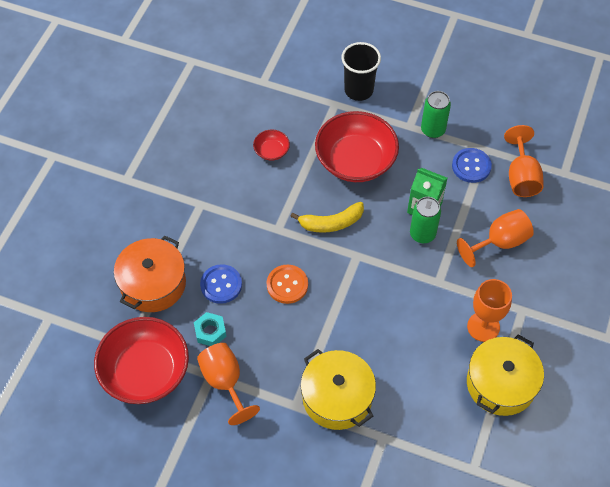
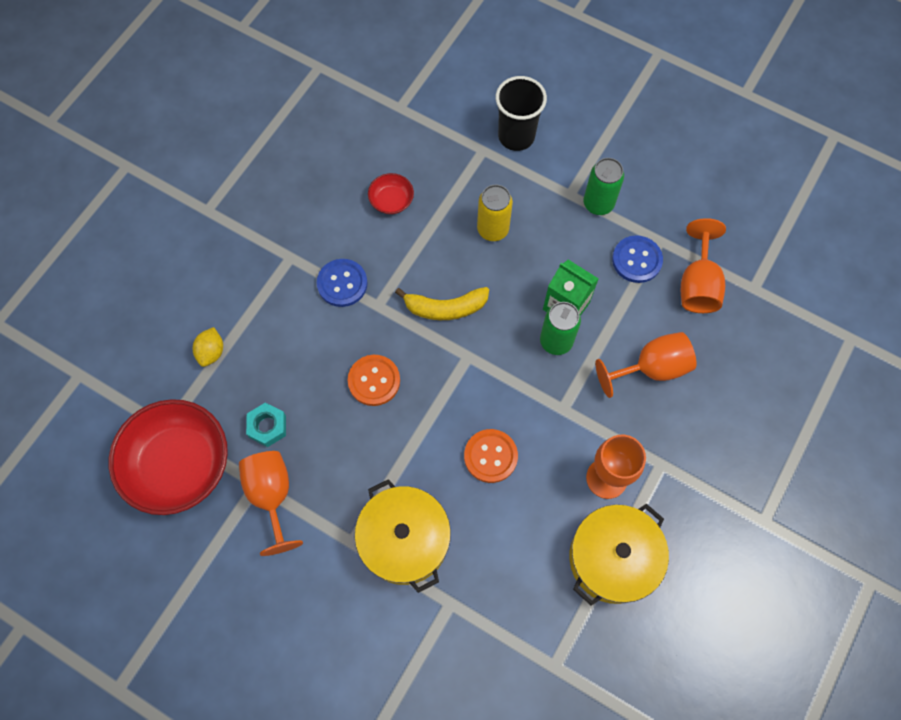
camera: 10 degrees right, 10 degrees up
orange pot [114,236,186,312] -> yellow lemon [193,327,223,367]
blue button [200,264,242,304] -> blue button moved to [317,259,368,307]
red bowl [315,111,399,182] -> yellow can [477,185,513,241]
none -> orange button [464,429,518,483]

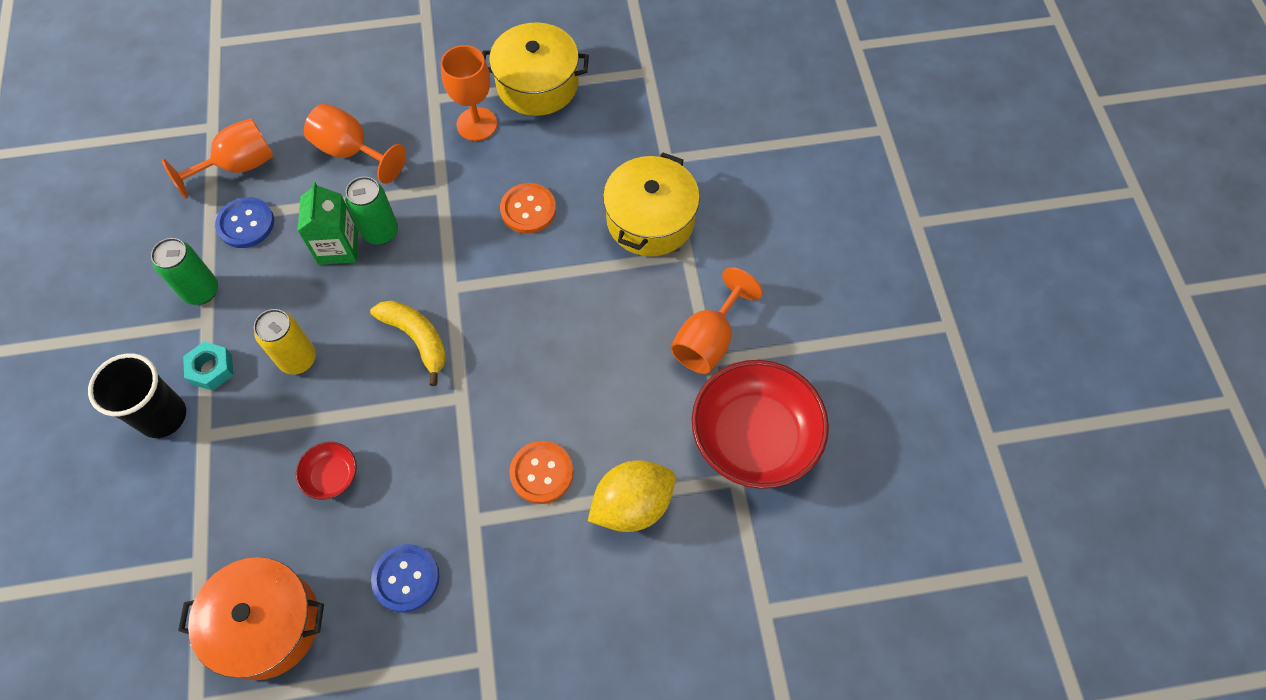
camera: 130 degrees left, 5 degrees down
yellow lemon [193,327,223,367] -> yellow lemon [588,460,675,532], size x1.83
turquoise nut [246,403,286,447] -> turquoise nut moved to [183,342,233,391]
blue button [317,259,368,307] -> blue button moved to [371,544,439,612]
orange button [348,355,400,406] -> orange button moved to [509,441,573,504]
none -> orange pot [178,557,324,680]

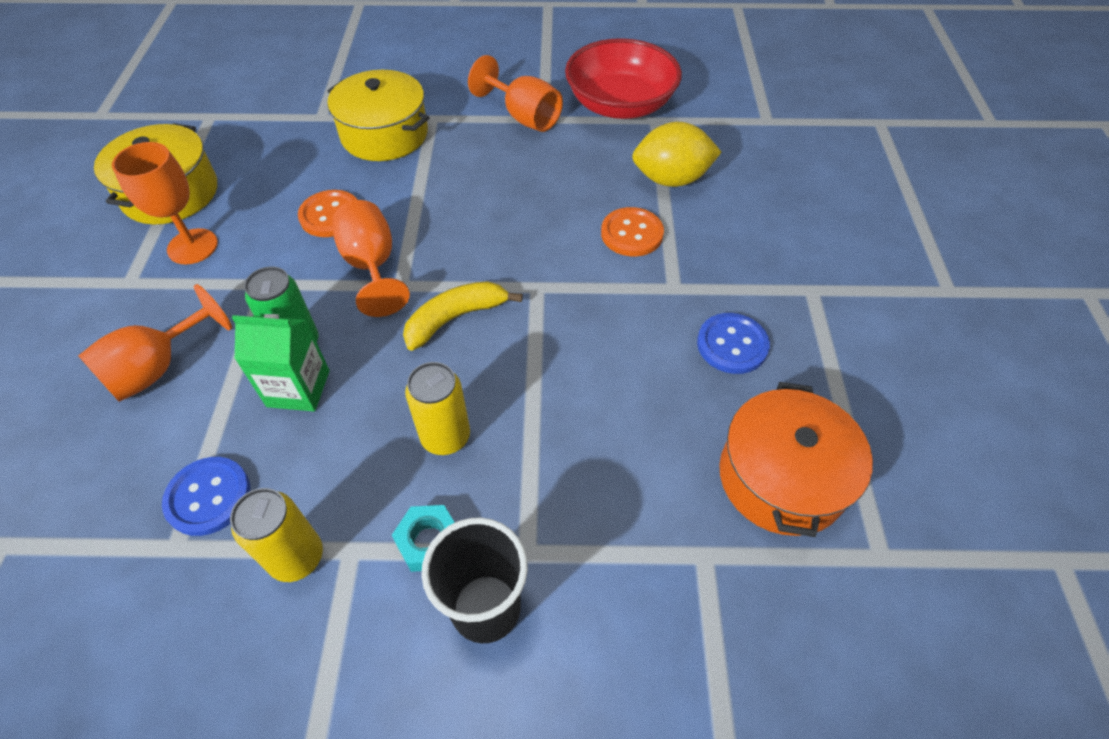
camera: 80 degrees left, 10 degrees down
green can [151,238,218,305] -> yellow can [230,488,323,582]
orange goblet [162,118,274,199] -> orange goblet moved to [332,200,410,317]
red bowl [296,442,357,500] -> none
yellow lemon [588,460,675,532] -> yellow lemon turned 75 degrees counterclockwise [632,122,722,187]

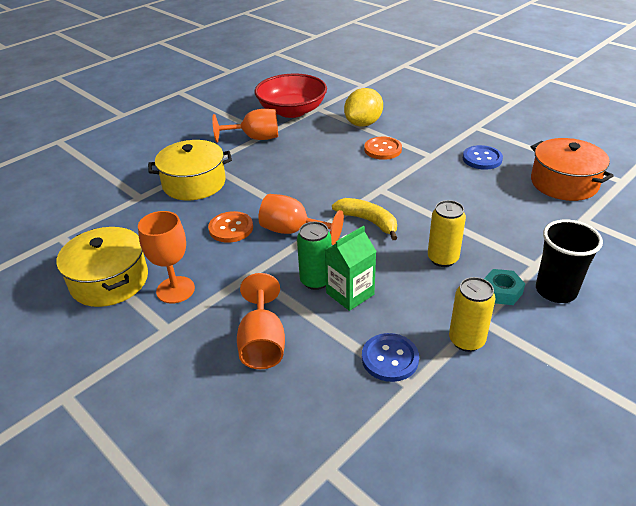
camera: 45 degrees left, 15 degrees down
yellow banana [403,281,523,350] -> yellow banana turned 120 degrees clockwise [332,198,397,240]

